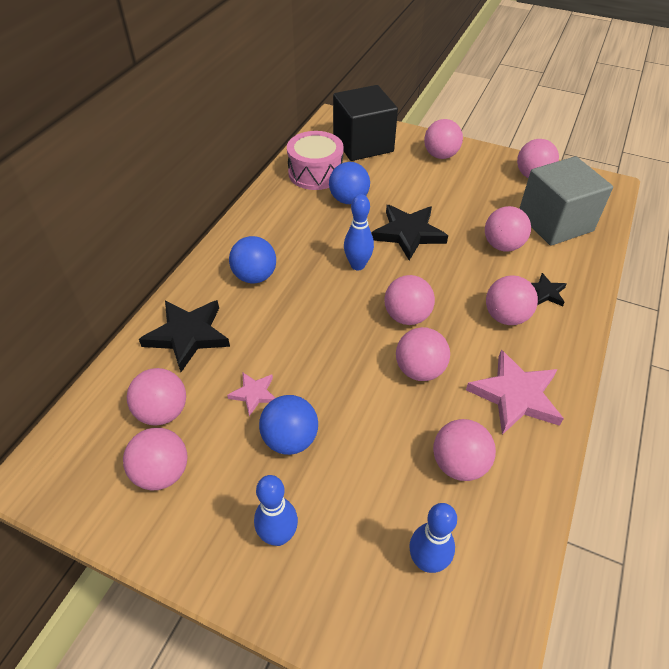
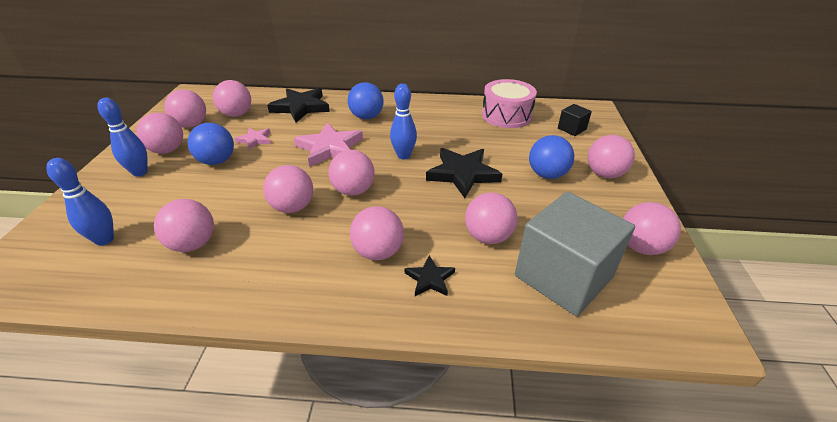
camera: 70 degrees right, 10 degrees down
blue ball [329,162,370,204] -> blue ball moved to [529,135,574,179]
black cube [333,85,398,161] -> black cube [558,104,592,136], size x0.44
pink star [466,350,564,435] -> pink star moved to [294,123,363,167]
none -> pink ball [136,113,183,154]

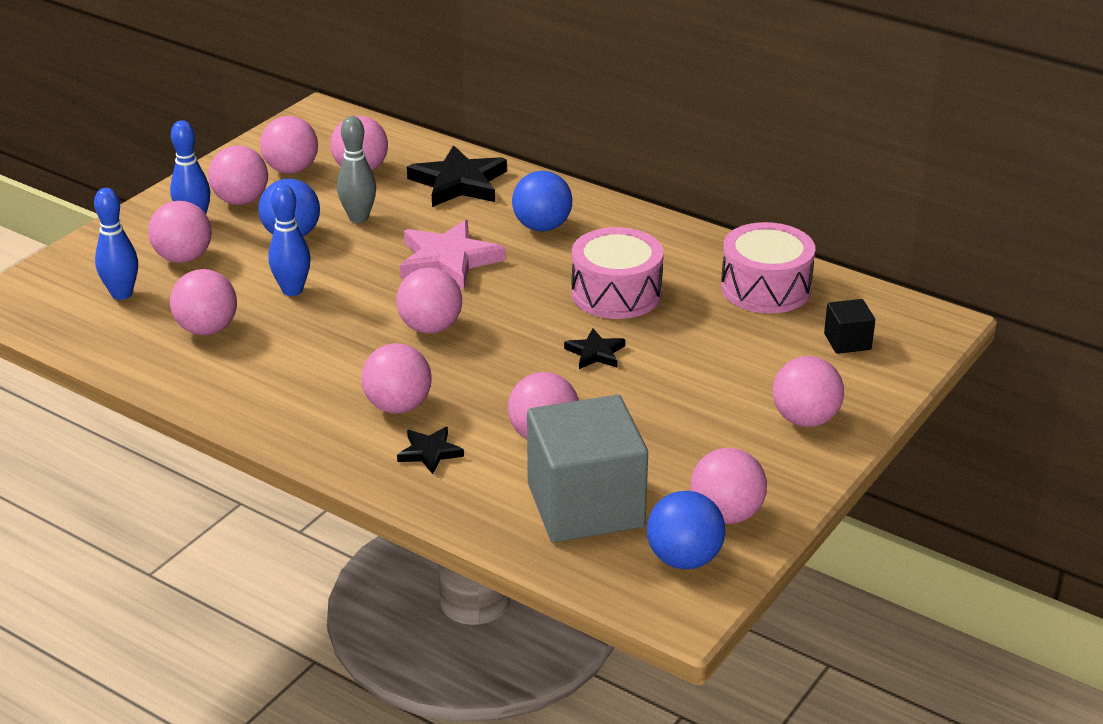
camera: 30 degrees right, 5 degrees down
pink star [235,128,271,150] -> grey bowling pin [337,116,376,223]
pink ball [263,165,313,213] -> pink ball moved to [148,201,212,263]
blue bowling pin [390,84,417,160] -> blue bowling pin moved to [268,184,311,296]
black star [426,148,502,198] -> black star [564,328,625,369], size x0.53
blue ball [529,135,574,179] -> blue ball moved to [647,491,725,569]
none -> pink drum [571,227,664,319]

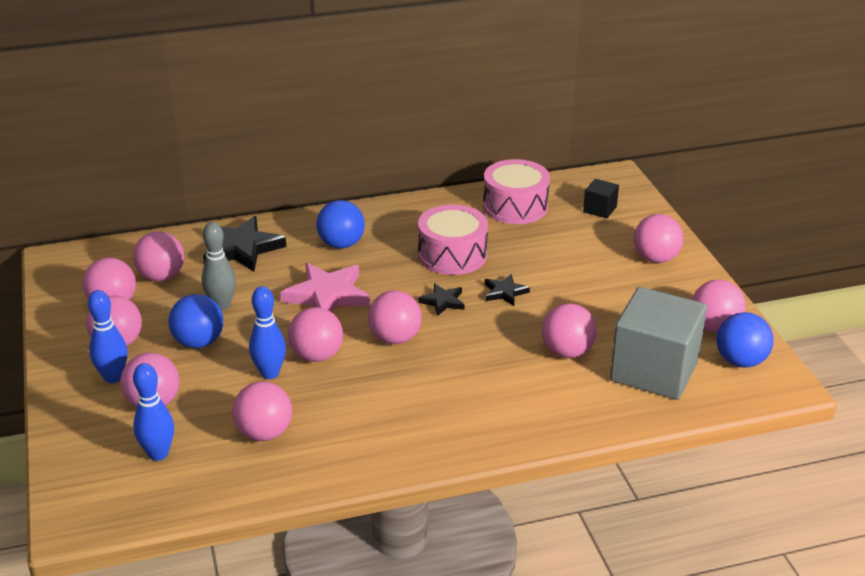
camera: 50 degrees left, 0 degrees up
pink ball [361,343,432,414] -> pink ball moved to [288,307,343,362]
black star [397,427,464,474] -> black star moved to [418,283,464,316]

